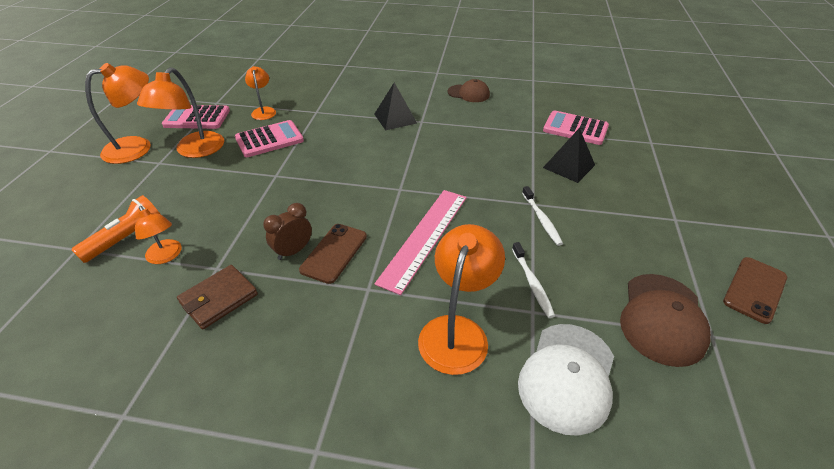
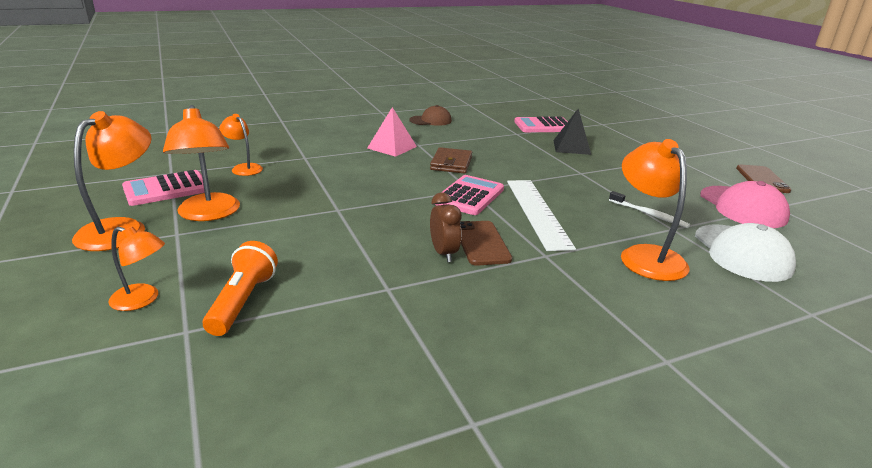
camera: 35 degrees left, 15 degrees down
orange lamp [135,206,182,264] -> orange lamp moved to [108,226,165,311]
brown wallet [177,265,258,329] -> brown wallet moved to [430,147,472,174]
pink calculator [235,120,304,157] -> pink calculator moved to [434,175,504,215]
brown clock [263,203,312,260] -> brown clock turned 150 degrees clockwise [430,192,462,262]
black pyramid [374,83,417,130] -> pink pyramid [367,107,417,157]
pink ruler [375,190,467,295] -> white ruler [507,180,576,251]
white toothbrush [522,186,563,246] -> none
brown cap [620,274,711,367] -> pink cap [700,181,790,228]

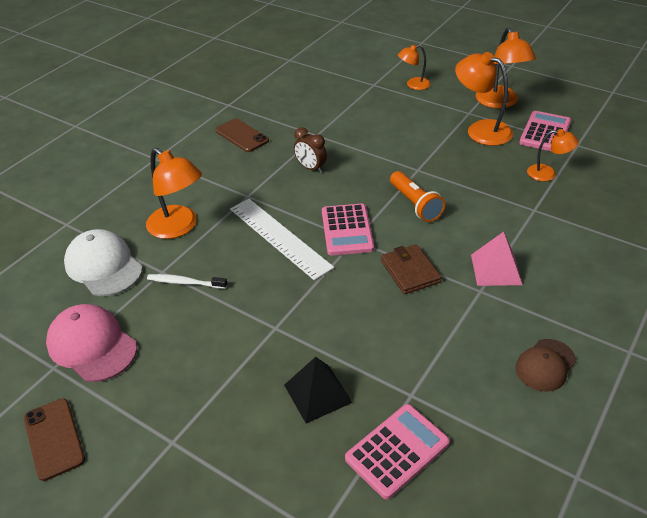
camera: 150 degrees right, 15 degrees up
orange flashlight [203,241,278,336] -> orange flashlight moved to [390,171,445,222]
brown phone [460,221,512,266] -> brown phone moved to [215,118,269,152]

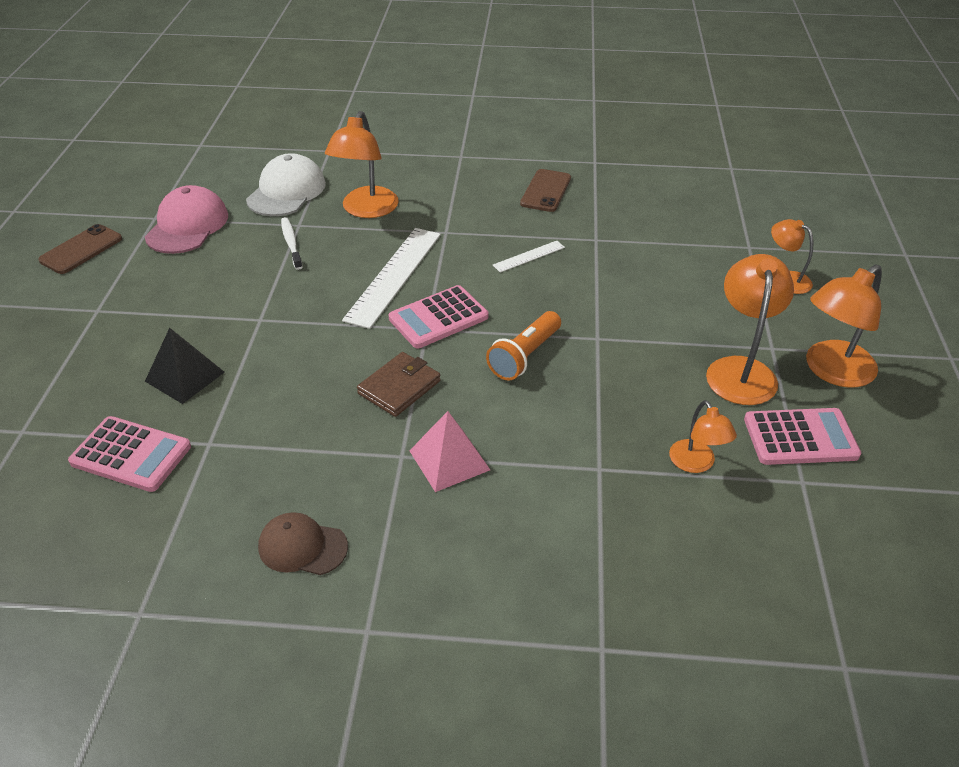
camera: 60 degrees right, 0 degrees up
brown clock [294,127,327,173] -> white ruler [493,241,565,273]

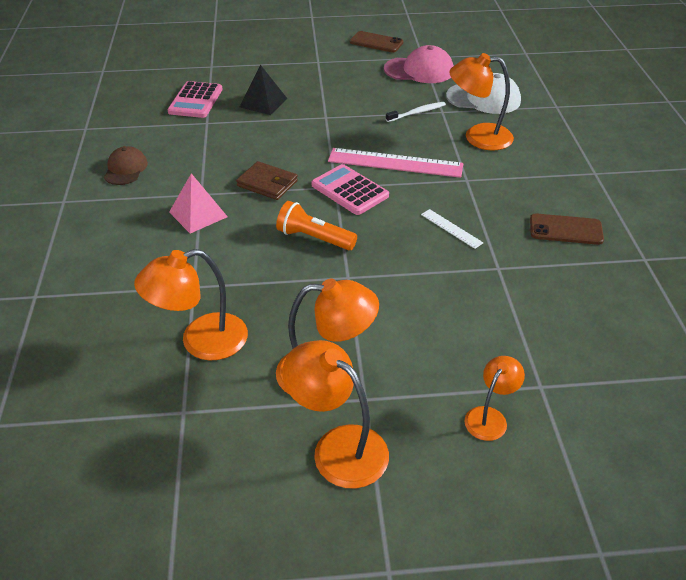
camera: 80 degrees right, 0 degrees up
white ruler [342,228,441,329] -> pink ruler [328,148,463,178]
orange lamp [669,400,737,473] -> orange lamp [134,249,248,360], size x1.71
pink calculator [744,408,861,465] -> none

